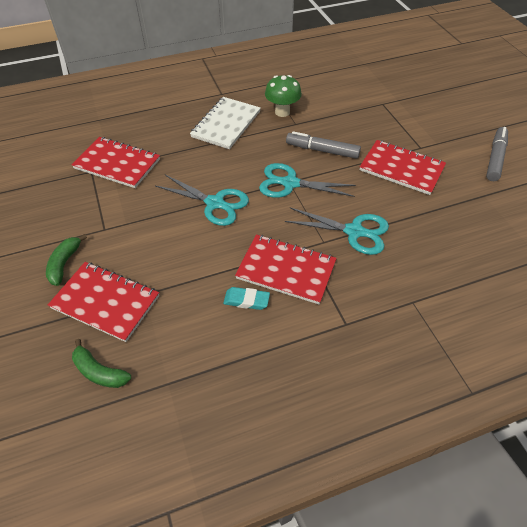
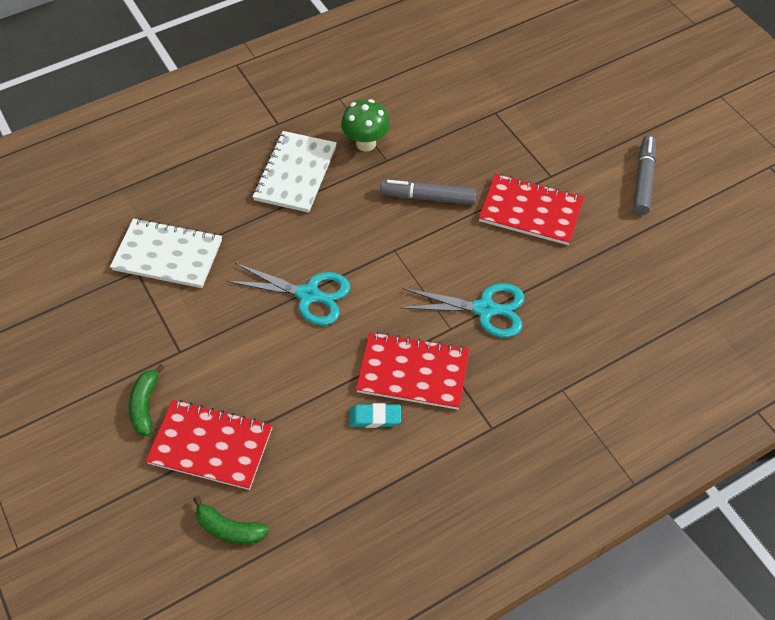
camera: 10 degrees left, 5 degrees up
red notebook [72,137,160,188] -> white notebook [110,218,222,288]
turquoise scissors [259,163,356,198] -> none

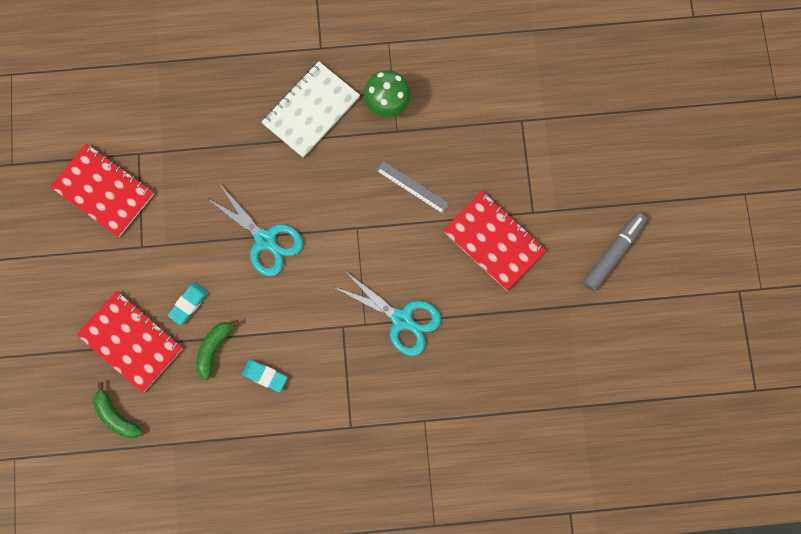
camera: 25 degrees right, 20 degrees up
white notebook [110,218,222,288] -> none
green banana [129,364,165,436] -> green banana moved to [196,320,240,380]
red notebook [356,332,470,410] -> red notebook moved to [50,143,154,237]
grey marker [380,180,477,205] -> grey ruler [376,161,450,214]
none -> turquoise eraser [168,282,208,325]

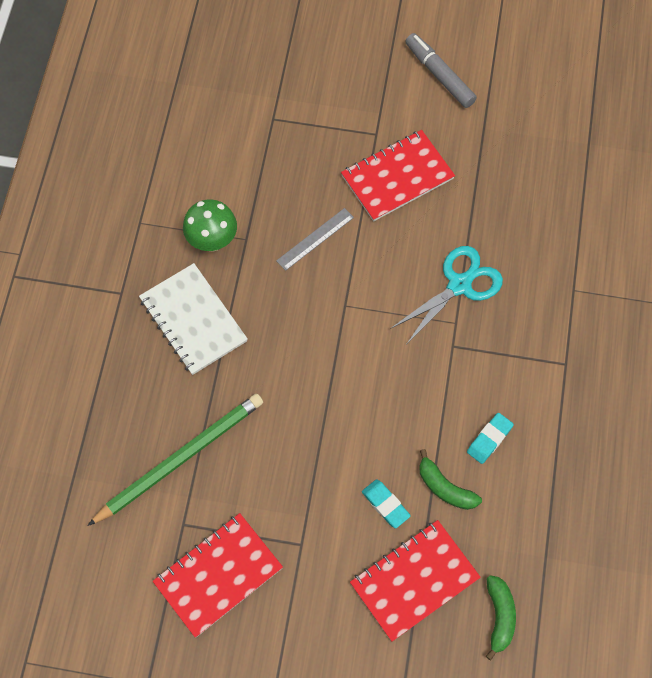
camera: 75 degrees left, 10 degrees down
green banana [93,382,142,438] -> green banana turned 60 degrees counterclockwise [486,575,516,660]
turquoise scissors [205,183,303,276] -> none
none -> green pencil [87,393,263,526]

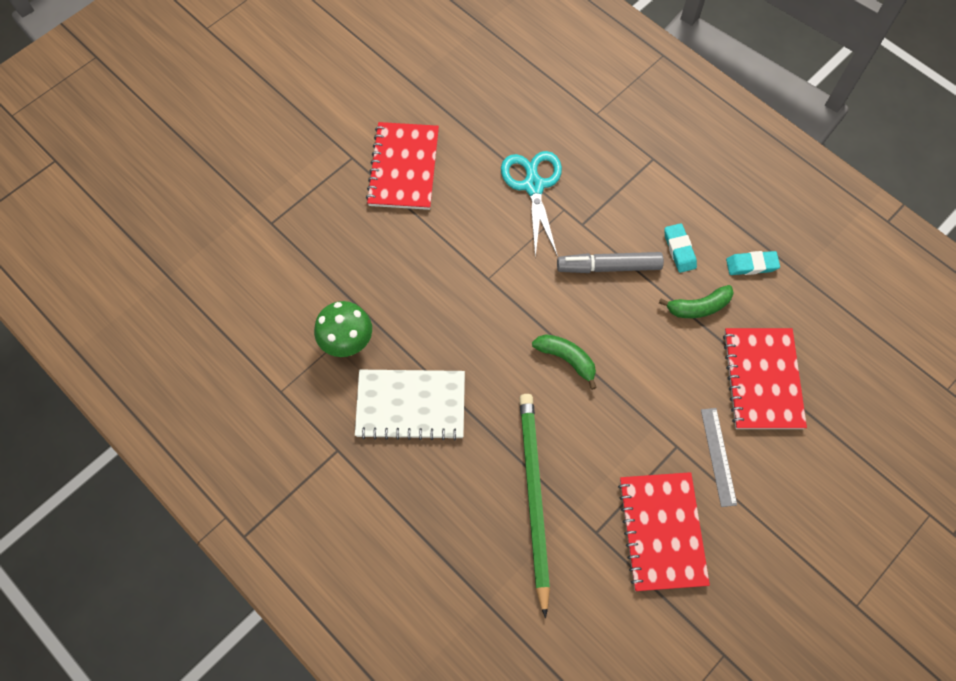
camera: 55 degrees left, 0 degrees up
grey ruler [276,208,354,271] -> grey ruler moved to [701,408,737,507]
turquoise eraser [362,480,411,528] -> turquoise eraser moved to [726,251,780,275]
grey marker [405,33,477,108] -> grey marker moved to [557,252,664,273]
green banana [486,575,516,660] -> green banana moved to [532,334,597,390]

